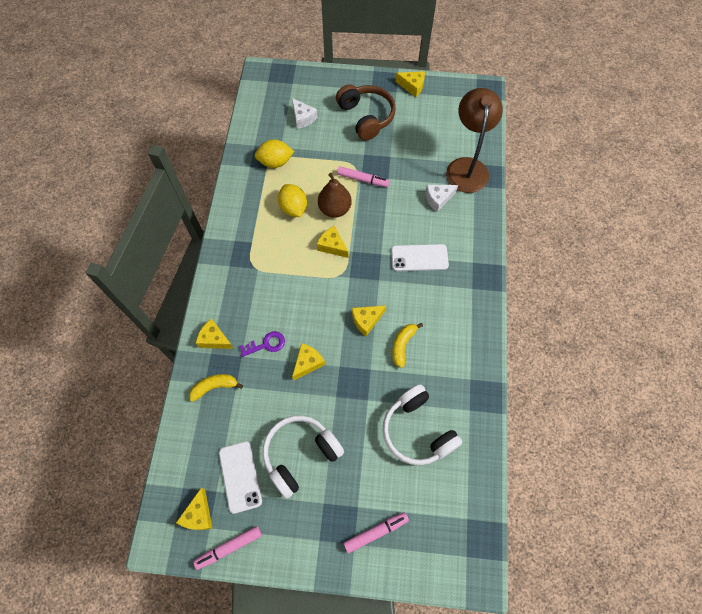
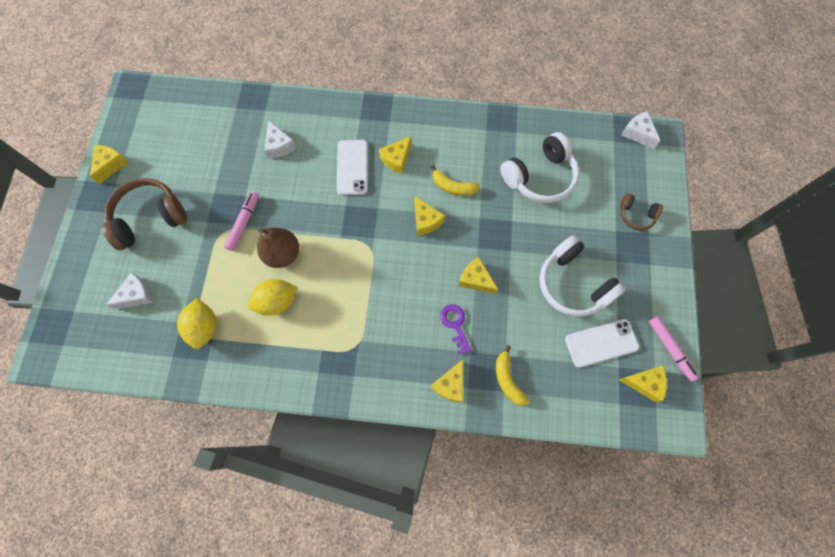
camera: 90 degrees left, 5 degrees up
yellow cheese [317,226,348,258] -> yellow cheese moved to [379,136,411,174]
pink marker [344,512,409,554] -> brown headphones [620,193,663,231]
brown lamp [446,88,503,193] -> none
none -> white cheese [621,111,660,149]

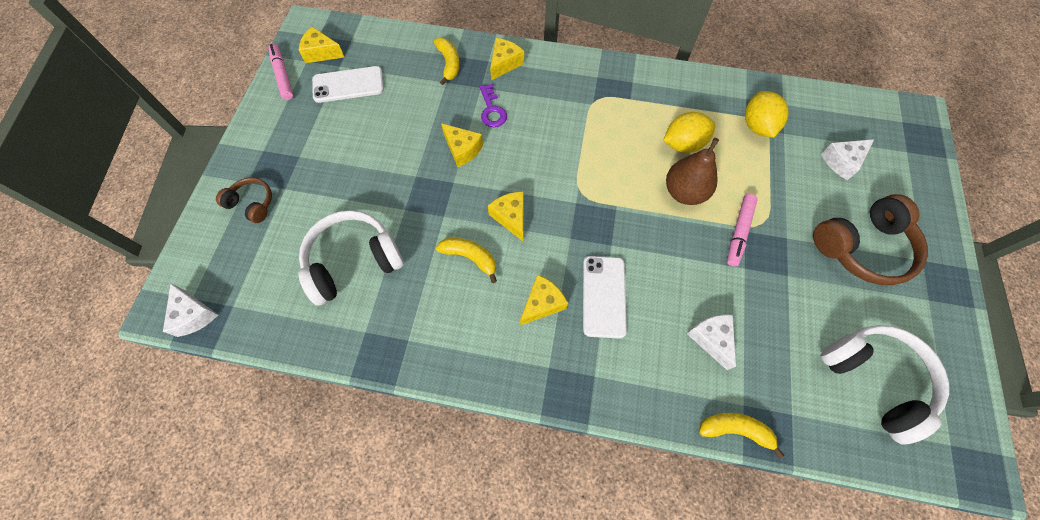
camera: 175 degrees left, 5 degrees down
yellow cheese [90,145,129,184] -> none
white headphones [539,235,625,316] -> white headphones moved to [820,325,949,445]
none -> yellow banana [699,413,784,459]

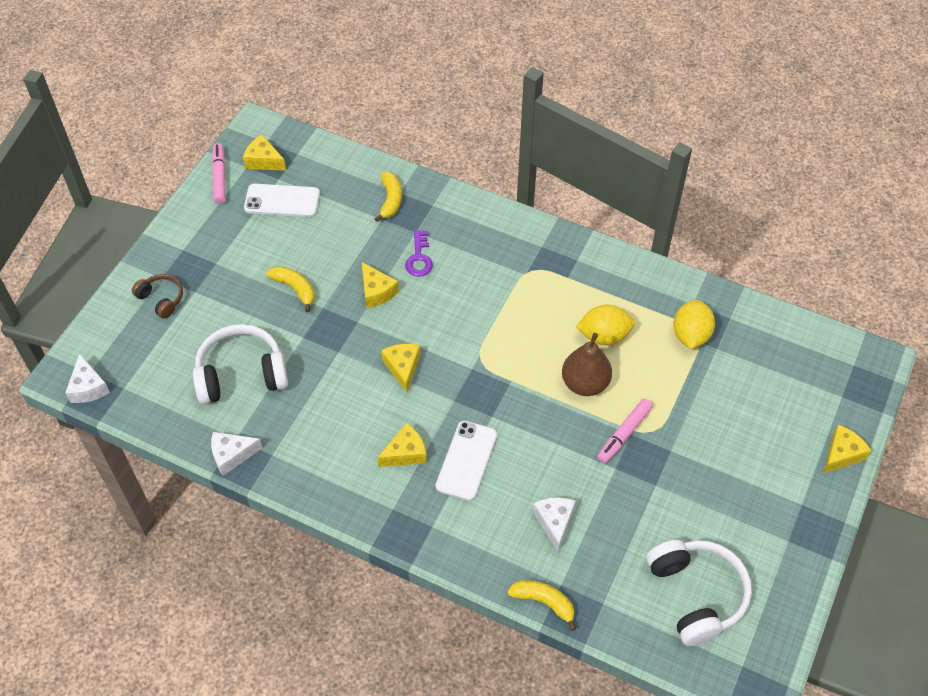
camera: 15 degrees right, 10 degrees down
yellow banana [436,238,497,283] -> yellow banana moved to [266,266,315,312]
yellow cheese [490,38,524,80] -> yellow cheese moved to [823,424,872,473]
brown headphones [813,194,928,285] -> none
white cheese [821,139,874,180] -> white cheese moved to [211,432,262,476]

